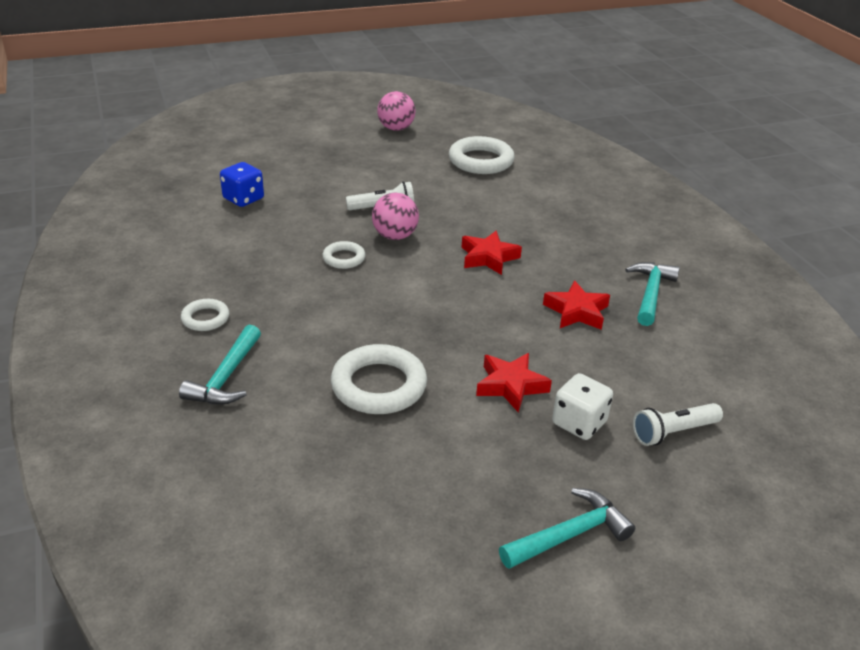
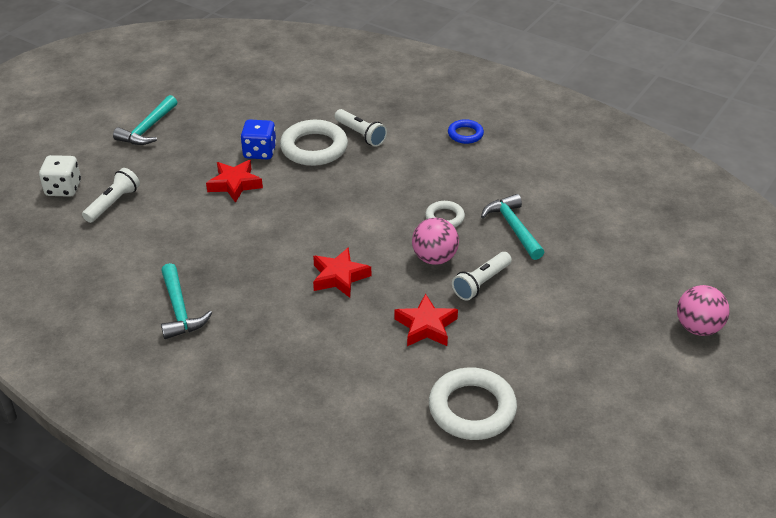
camera: 145 degrees right, 5 degrees up
turquoise hammer [179,325,261,405] -> turquoise hammer moved to [481,194,544,260]
white ring [181,299,230,331] -> blue ring [448,119,484,144]
blue dice [220,162,264,207] -> blue dice moved to [241,119,276,159]
pink ball [377,91,416,131] -> pink ball moved to [677,285,729,336]
red star [543,280,610,330] -> red star moved to [394,294,458,346]
white dice [552,373,613,440] -> white dice moved to [39,155,81,197]
none -> white flashlight [335,109,387,147]

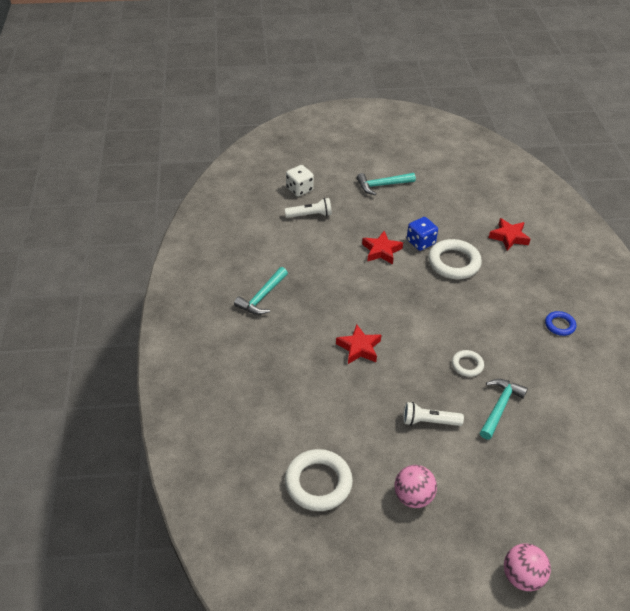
camera: 50 degrees right, 5 degrees up
white flashlight [335,109,387,147] -> none
red star [394,294,458,346] -> red star moved to [489,218,531,251]
pink ball [412,218,459,265] -> pink ball moved to [394,465,437,508]

